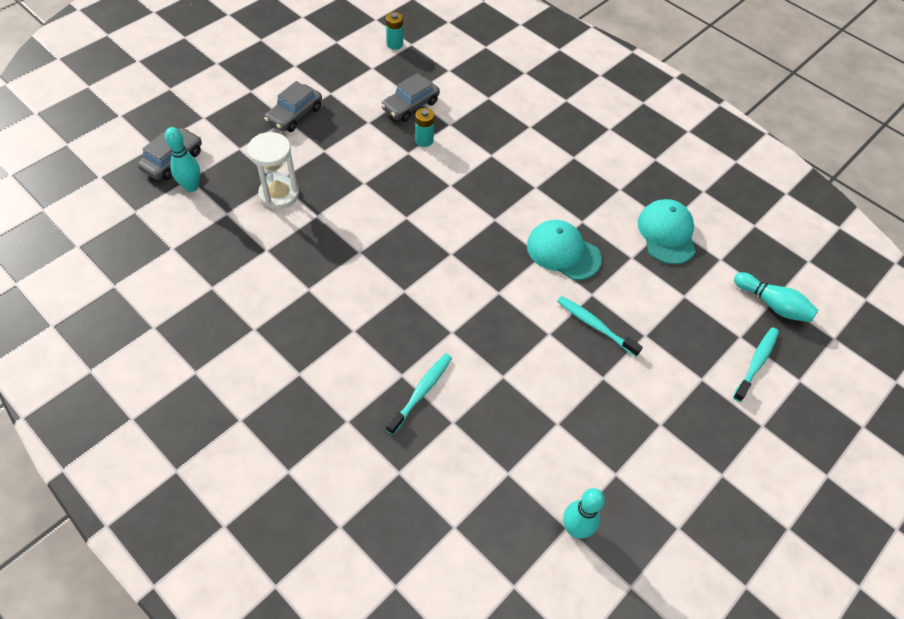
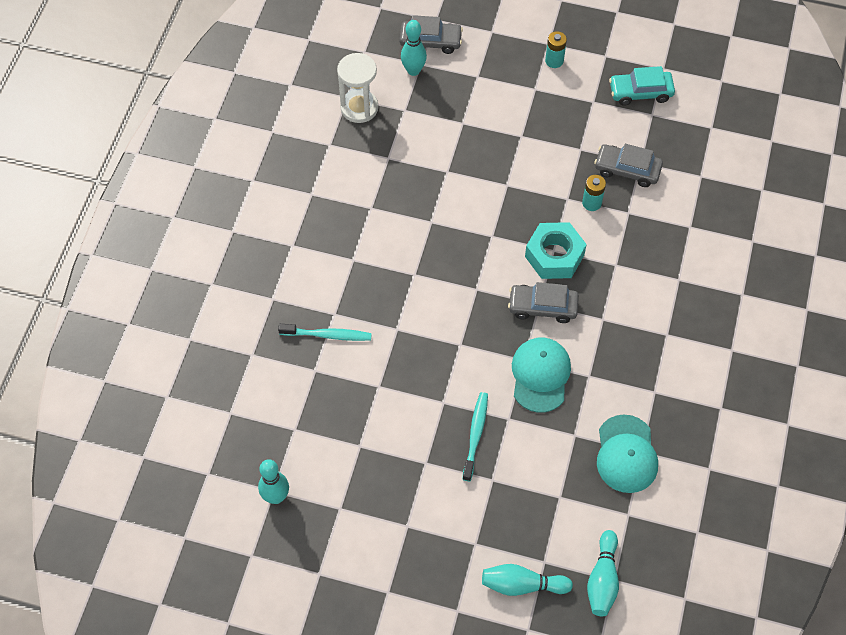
camera: 65 degrees right, 5 degrees up
white hourglass [248,132,299,209] -> white hourglass moved to [337,53,378,123]
grey car [264,81,322,132] -> grey car moved to [508,282,579,323]
turquoise battery [386,12,403,50] -> turquoise battery moved to [545,31,567,68]
turquoise cap [638,199,696,264] -> turquoise cap turned 120 degrees clockwise [597,414,658,493]
turquoise toothbrush [733,327,779,402] -> turquoise bowling pin [482,564,573,596]
none -> turquoise nut [525,222,587,279]
none -> turquoise car [609,66,675,106]

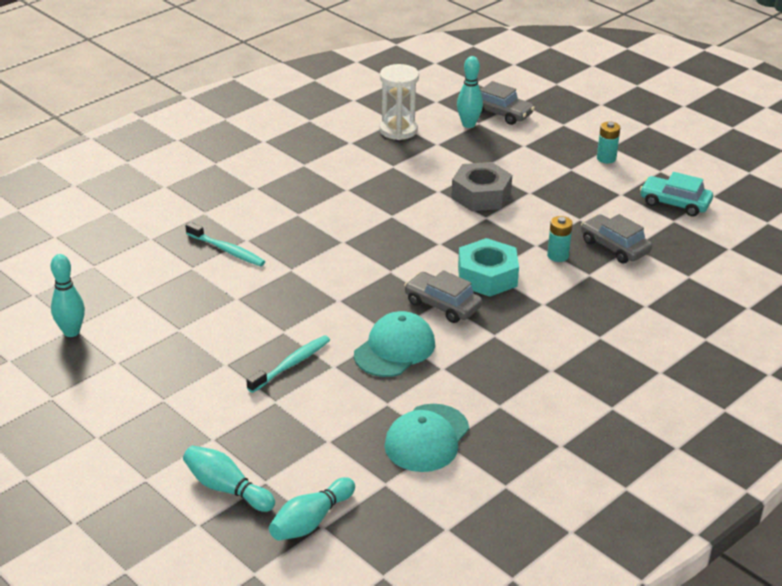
camera: 30 degrees right, 25 degrees down
none -> grey nut [451,162,512,211]

